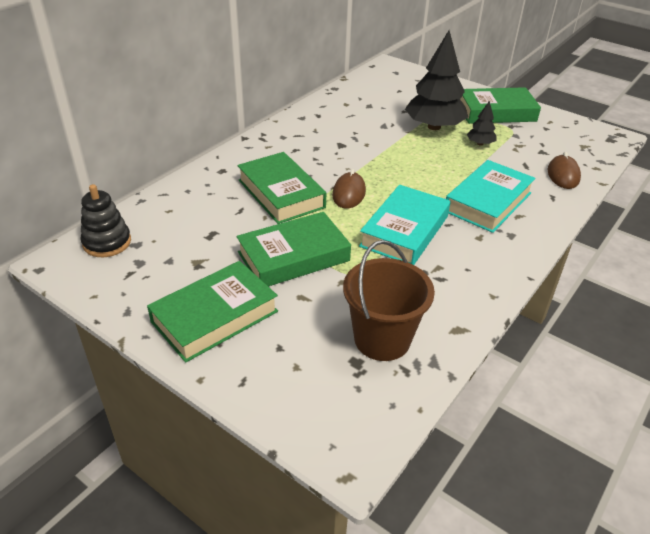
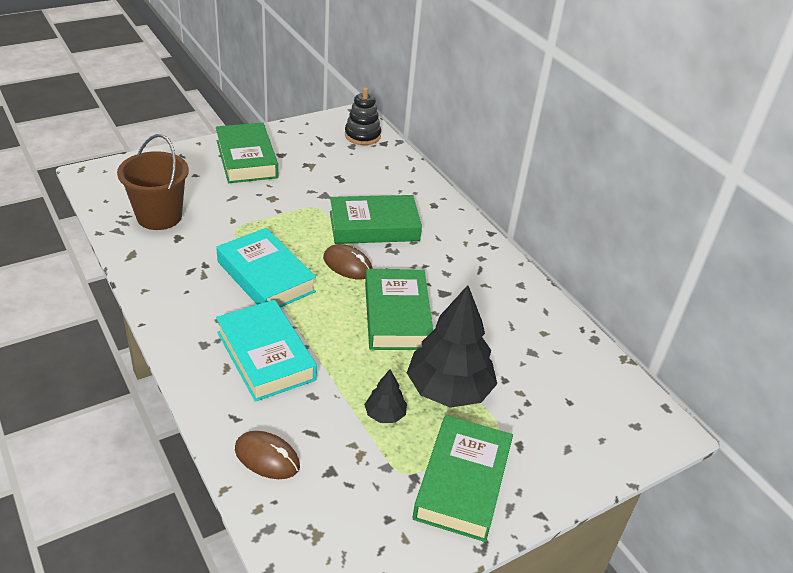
camera: 110 degrees right, 0 degrees up
green book [236,212,351,287] -> green book moved to [365,269,433,350]

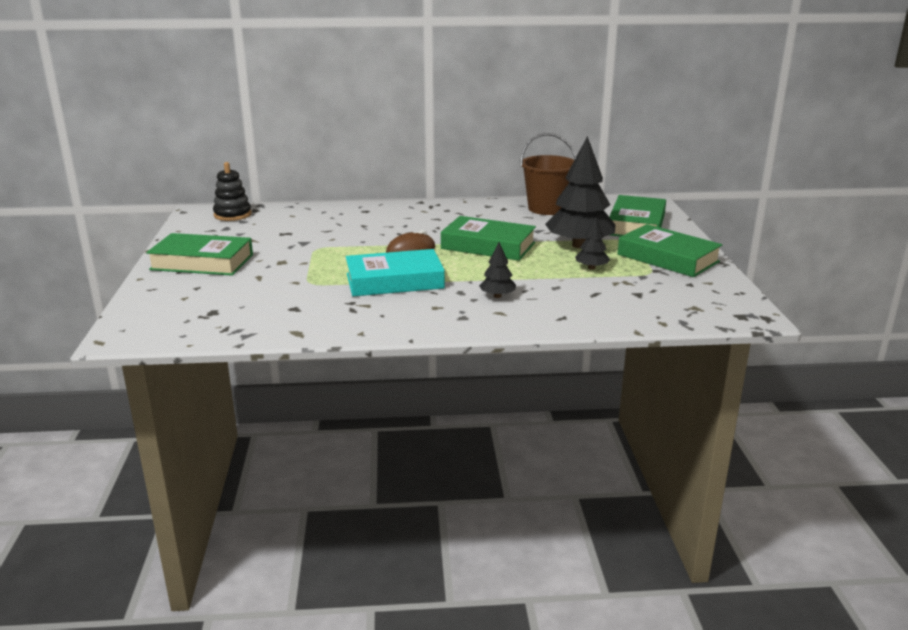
camera: 60 degrees left, 15 degrees down
brown bucket [117,134,189,230] -> brown bucket moved to [520,133,576,215]
turquoise book [216,300,317,402] -> black tree [479,242,516,298]
brown mouse [235,431,300,479] -> none
green book [330,195,422,244] -> green book moved to [609,195,666,237]

